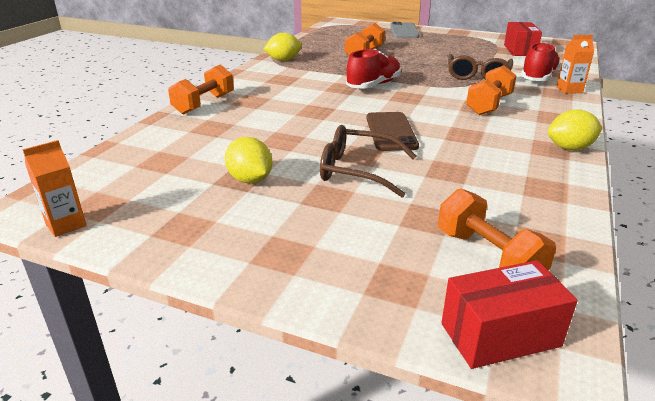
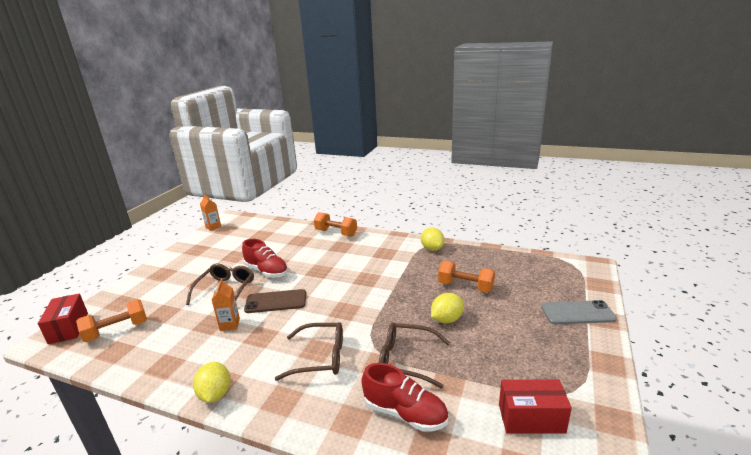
camera: 90 degrees right, 5 degrees down
yellow lemon [225,137,273,183] -> yellow lemon moved to [431,293,464,323]
red shoe [346,49,401,89] -> red shoe moved to [242,239,288,278]
orange dumbbell [466,65,517,115] -> brown glasses [275,322,343,381]
orange carton [557,35,594,94] -> orange carton moved to [212,279,240,331]

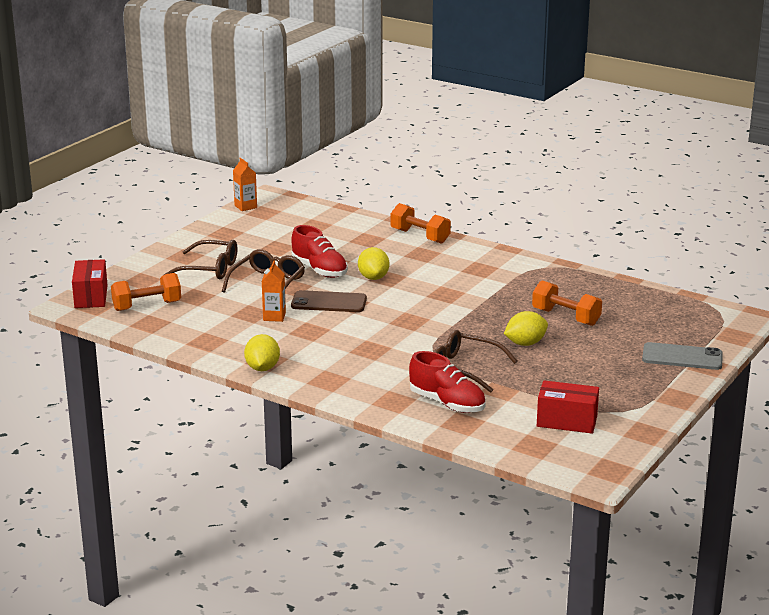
camera: 10 degrees right, 0 degrees up
brown glasses [275,322,343,381] -> brown glasses moved to [164,240,237,279]
yellow lemon [421,227,445,251] -> yellow lemon moved to [358,247,389,280]

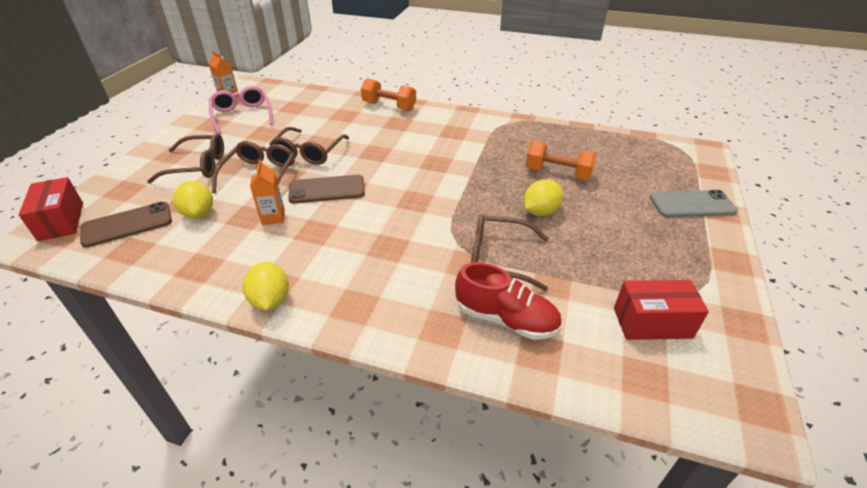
camera: 15 degrees left, 15 degrees up
orange dumbbell [111,273,181,311] -> brown phone [80,202,172,248]
red shoe [291,225,348,278] -> brown glasses [270,127,349,165]
yellow lemon [358,247,389,280] -> yellow lemon moved to [173,181,213,219]
none -> pink glasses [209,86,273,134]

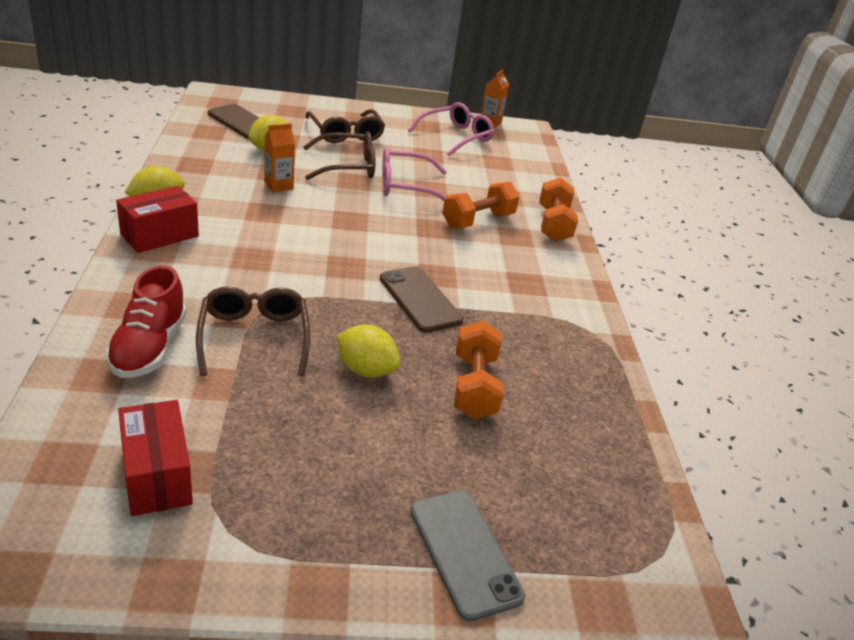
camera: 65 degrees right, 5 degrees down
red box [19,177,83,241] -> red box moved to [116,186,199,253]
brown glasses [270,127,349,165] -> pink glasses [382,147,447,201]
brown phone [288,175,365,204] -> brown phone moved to [380,266,463,333]
none -> orange dumbbell [442,182,520,228]

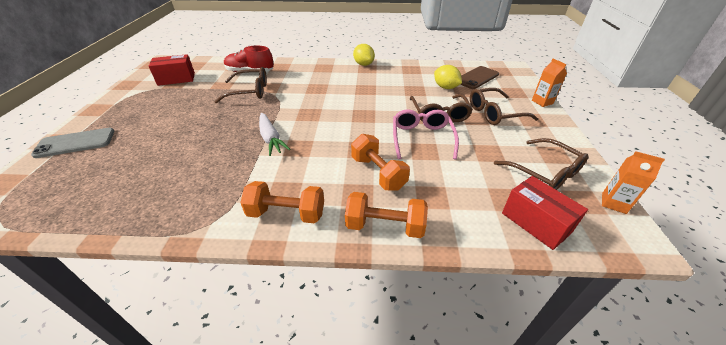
camera: 100 degrees right, 5 degrees up
red box [116,186,199,253] -> red box moved to [502,176,588,250]
orange carton [264,123,295,192] -> orange carton moved to [532,58,567,107]
yellow lemon [336,324,400,378] -> none
brown phone [380,266,463,333] -> white carrot [259,113,291,156]
pink glasses [408,102,495,156] -> brown glasses [494,138,589,190]
orange dumbbell [454,321,504,419] -> orange dumbbell moved to [240,181,324,223]

